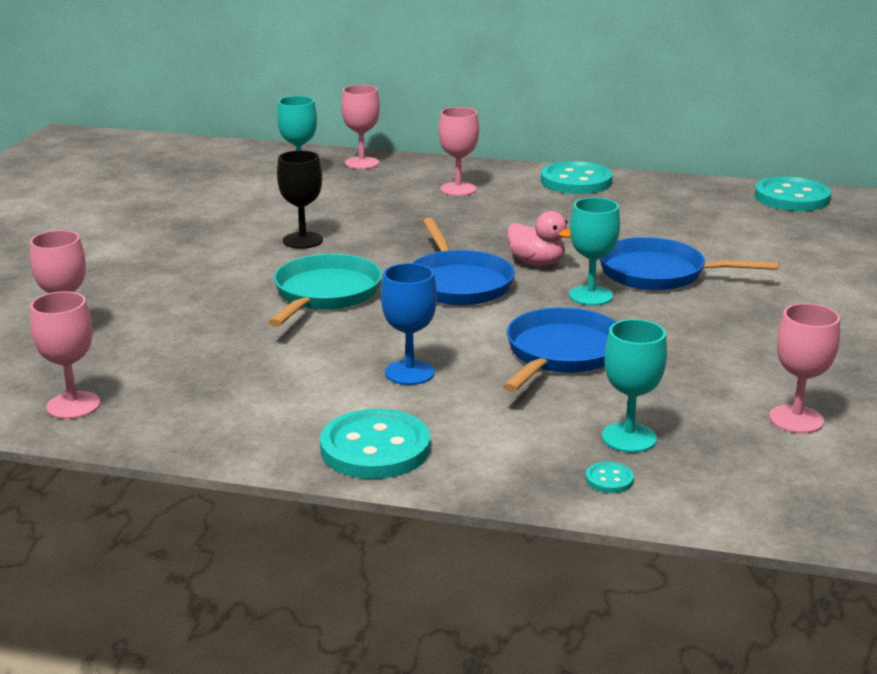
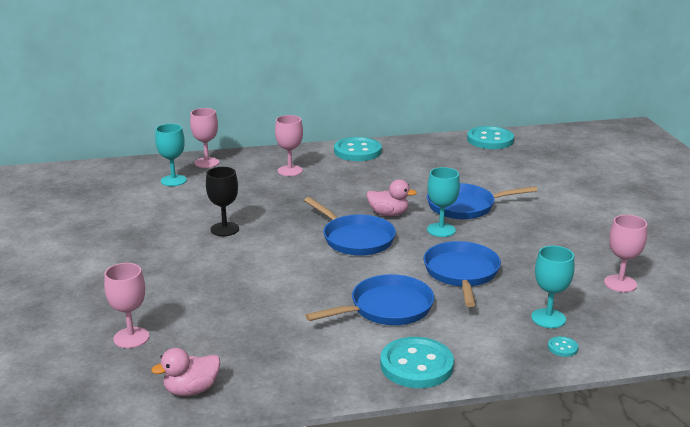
camera: 25 degrees left, 0 degrees up
pink goblet [30,291,100,419] -> pink duck [151,348,220,396]
turquoise pan [268,254,382,327] -> none
blue goblet [381,263,437,385] -> blue pan [305,274,434,325]

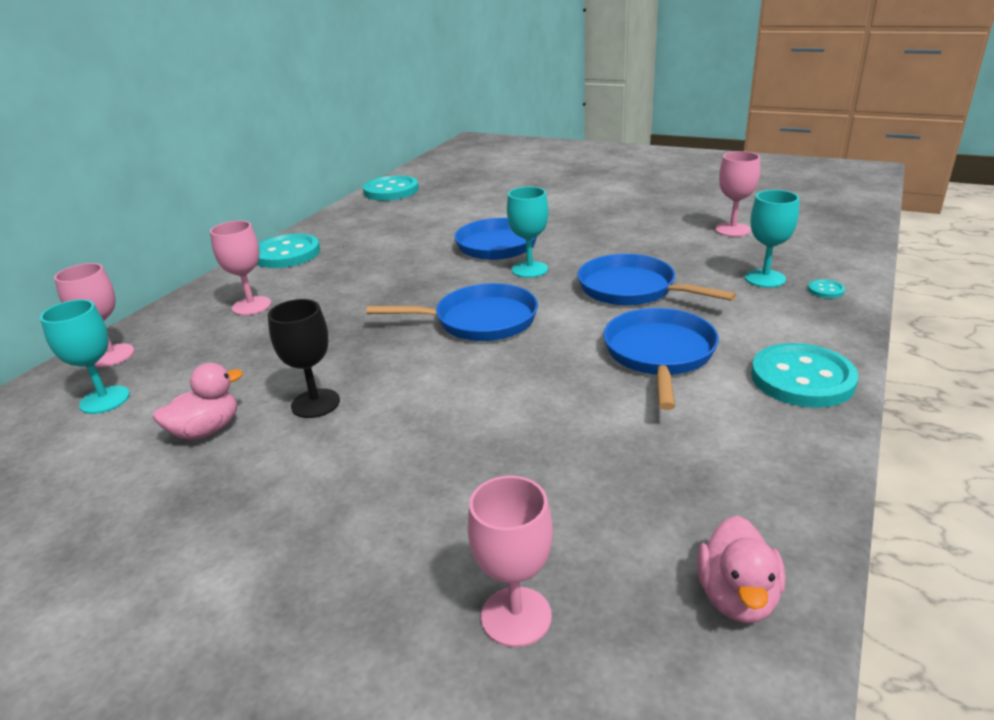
camera: 50 degrees left, 5 degrees up
pink duck [367,179,417,216] -> pink duck moved to [153,363,243,440]

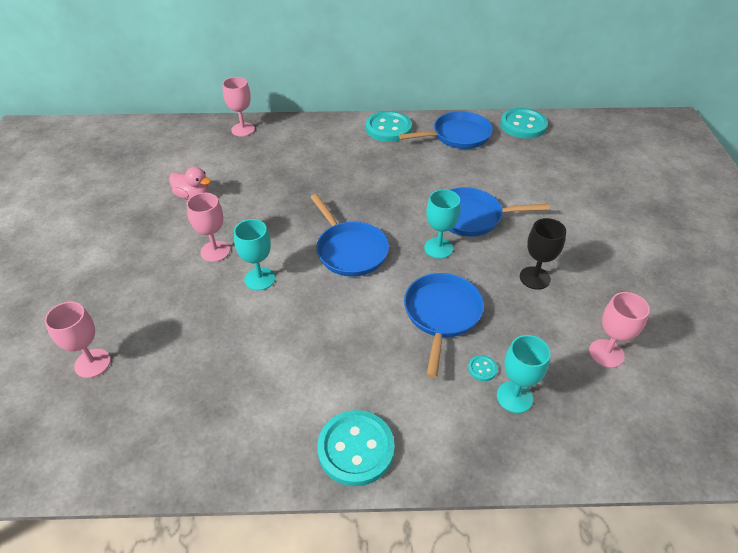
camera: 60 degrees right, 15 degrees up
turquoise goblet [40,299,130,414] -> turquoise goblet moved to [234,219,275,291]
pink goblet [210,221,271,315] -> pink goblet moved to [187,193,230,262]
black goblet [268,299,340,418] -> black goblet moved to [520,218,566,289]
blue pan [603,308,719,410] -> blue pan moved to [399,111,493,149]
pink duck [697,516,785,623] -> none
turquoise button [808,279,845,298] -> turquoise button moved to [468,355,498,381]

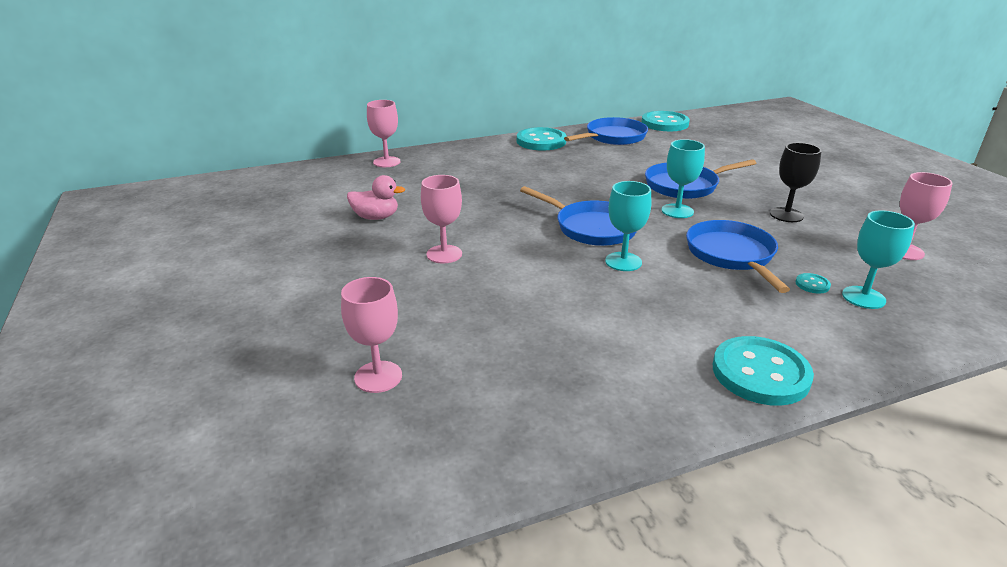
camera: 20 degrees left, 15 degrees down
turquoise goblet [234,219,275,291] -> turquoise goblet moved to [605,181,651,271]

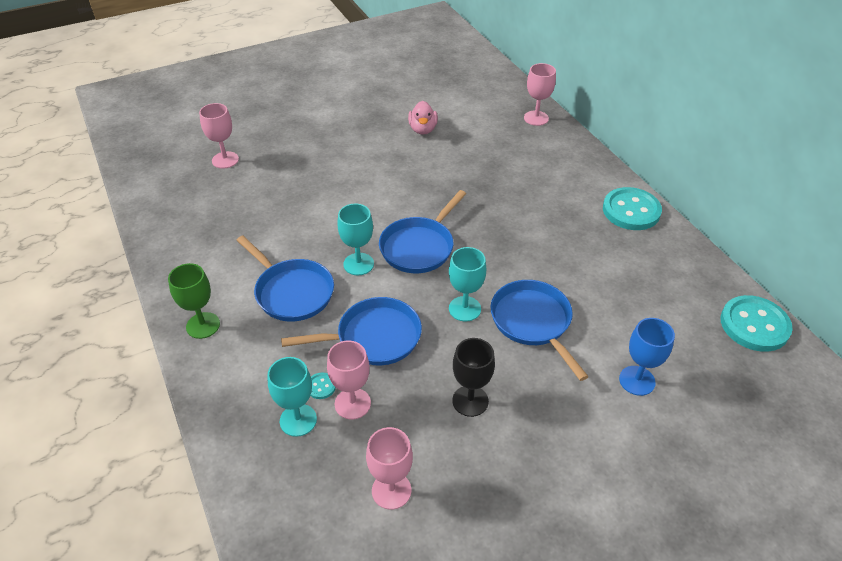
camera: 85 degrees right, 15 degrees up
pink goblet [421,175,462,263] -> pink goblet moved to [327,341,371,419]
blue pan [564,117,648,145] -> blue pan moved to [236,235,334,322]
turquoise button [713,336,814,406] -> green goblet [168,263,220,339]
none -> blue goblet [619,318,675,396]

